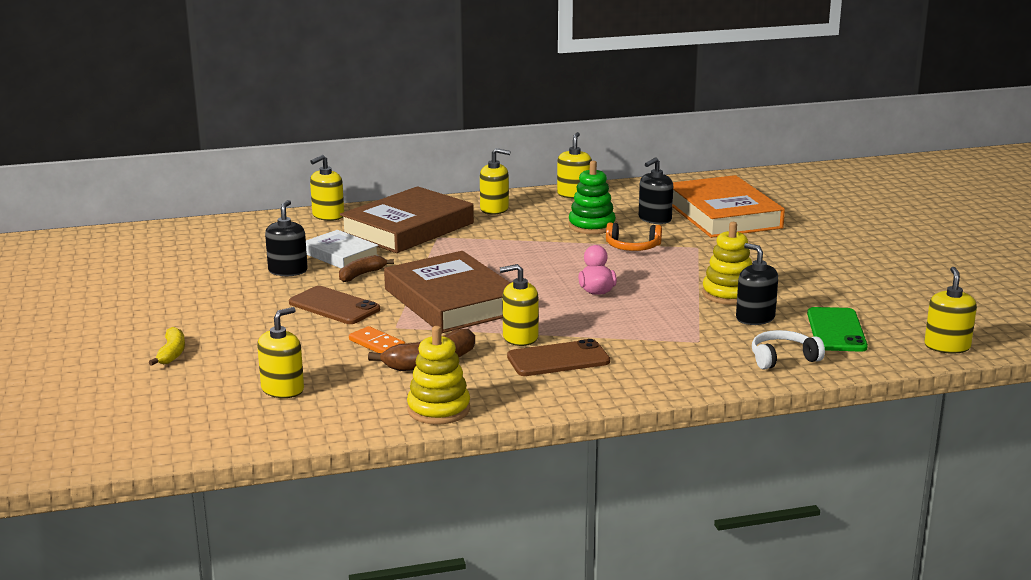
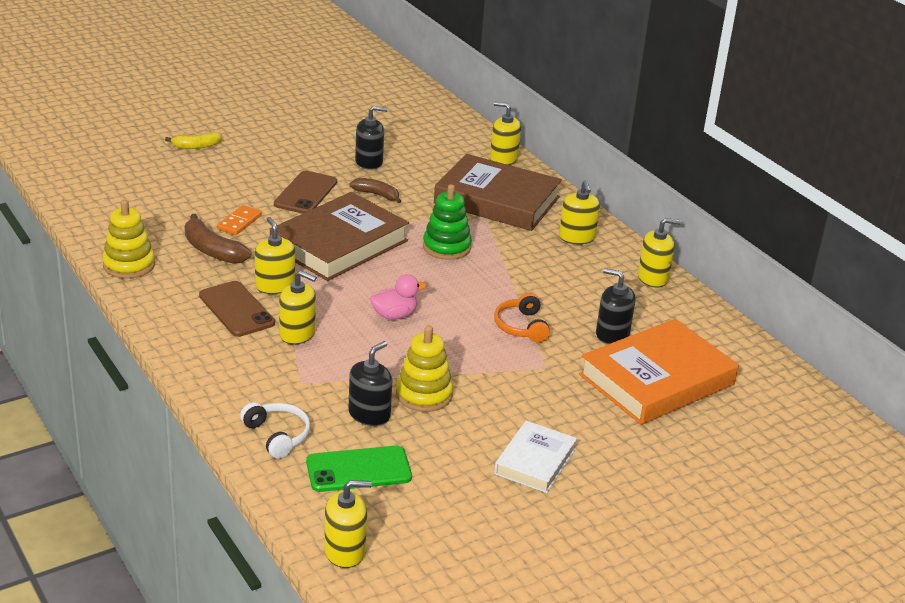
camera: 70 degrees right, 10 degrees up
yellow soap dispenser [257,307,304,398] -> yellow soap dispenser moved to [279,270,317,344]
white book [306,230,379,269] -> white book moved to [494,421,577,493]
green stacking toy [569,161,616,234] -> green stacking toy moved to [423,184,472,260]

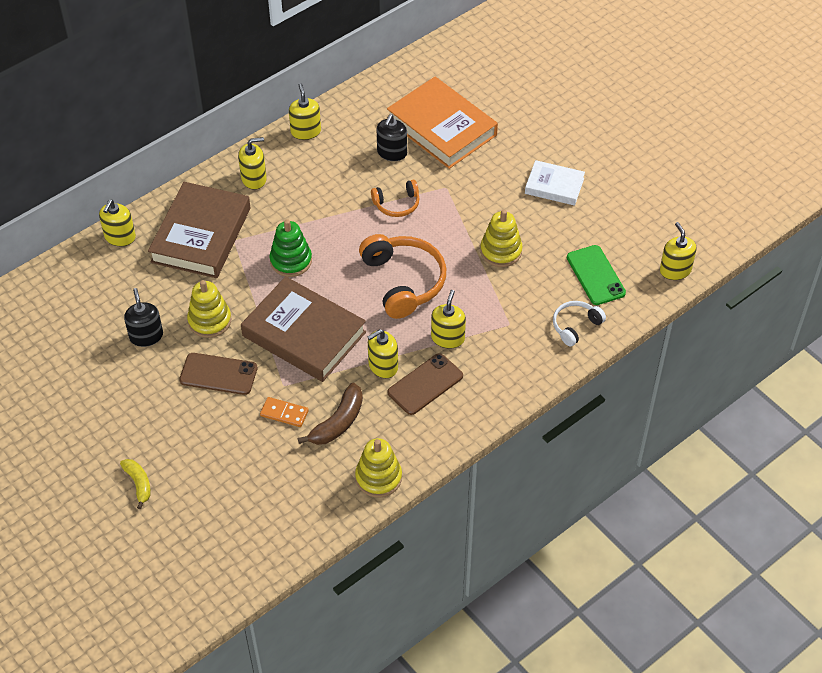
camera: 95 degrees left, 20 degrees up
black soap dispenser [348,341,392,426] -> none
brown banana [349,178,401,203] -> yellow stacking toy [187,280,232,338]
pink duck [370,274,426,320] -> orange headphones [359,234,446,319]

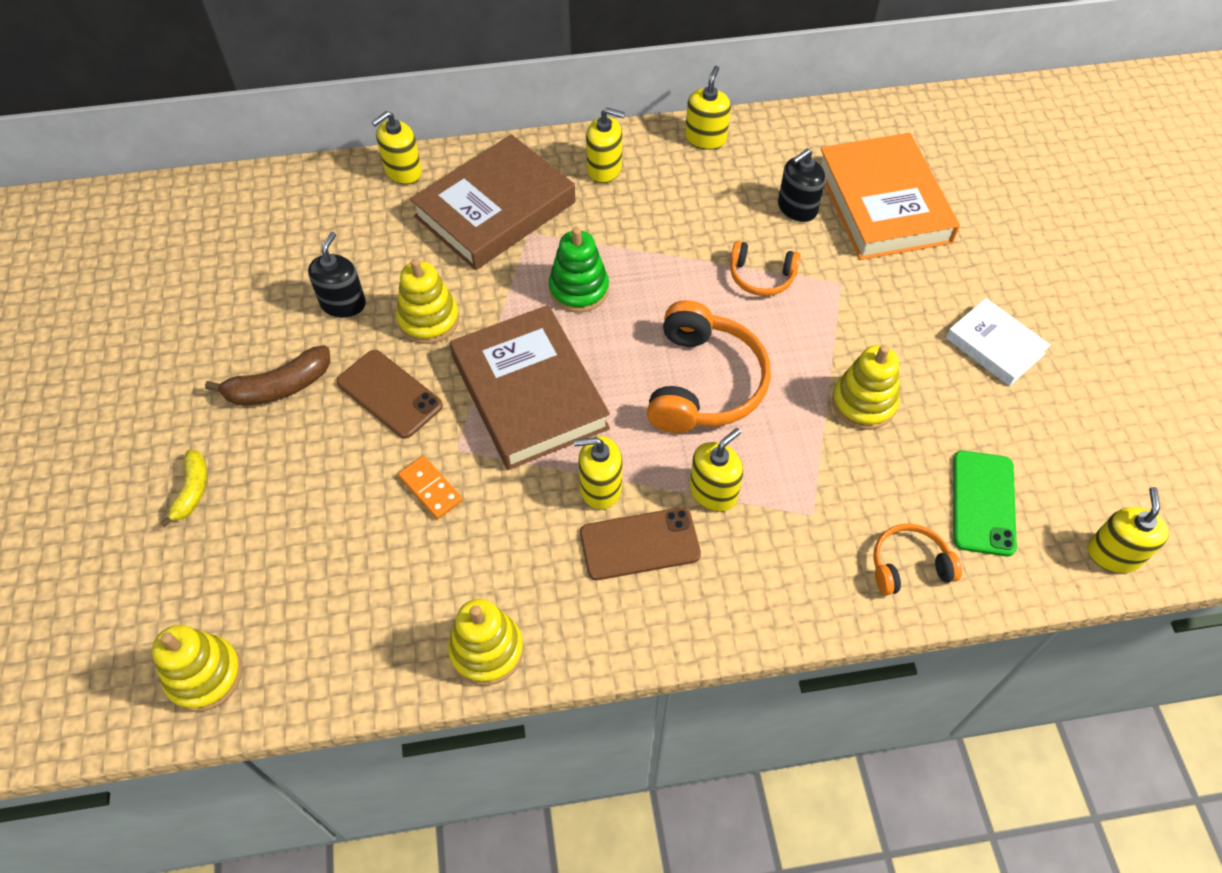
camera: 30 degrees right, 5 degrees up
brown banana [298,383,363,445] -> brown banana moved to [205,345,330,406]
white headphones [553,301,606,347] -> orange headphones [873,524,962,595]
none -> yellow stacking toy [152,625,242,712]

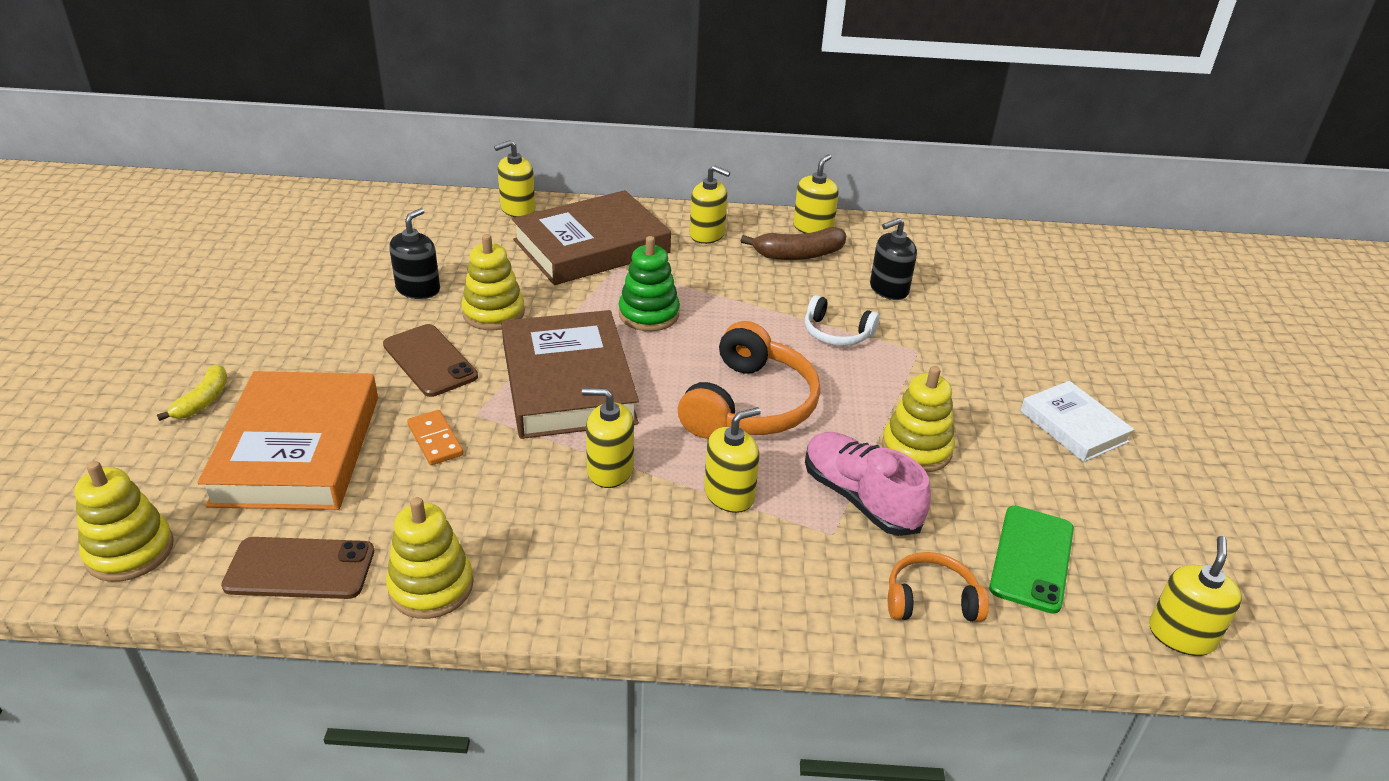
camera: 10 degrees right, 20 degrees down
brown banana [205,345,330,406] -> brown banana moved to [741,227,846,260]
brown phone [580,507,701,580] -> brown phone moved to [221,537,374,599]
orange headphones [730,241,801,296] -> white headphones [805,295,879,346]
orange book [820,133,960,260] -> orange book moved to [197,371,378,510]
none -> pink shoe [805,432,931,536]

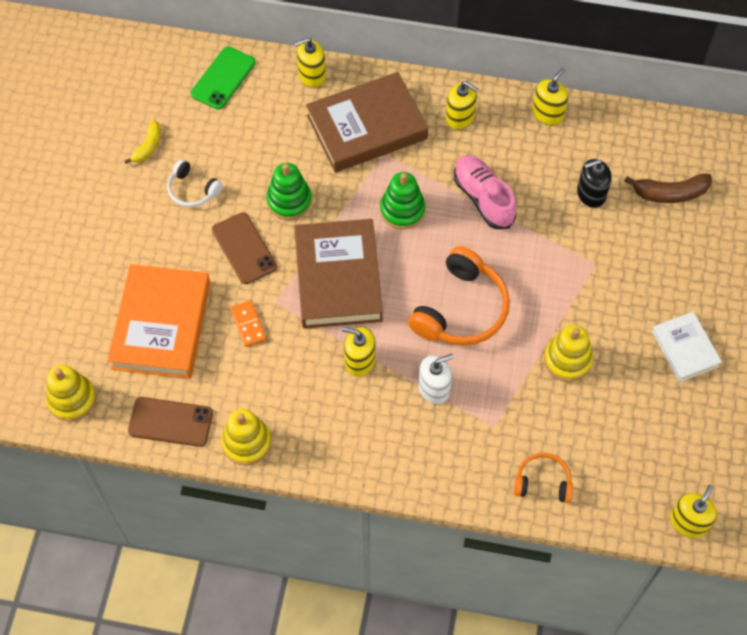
camera: 10 degrees right, 25 degrees up
yellow banana [157,364,228,421] -> yellow banana moved to [124,120,161,164]
black soap dispenser [389,208,440,299] -> none
yellow stacking toy [461,234,525,330] -> green stacking toy [266,163,312,220]
yellow soap dispenser [704,407,761,513] -> white soap dispenser [418,354,454,404]
brown banana [741,227,846,260] -> brown banana moved to [624,173,712,203]
white headphones [805,295,879,346] -> white headphones moved to [167,159,223,207]
pink shoe [805,432,931,536] -> pink shoe moved to [454,155,516,229]
green phone [989,506,1074,614] -> green phone moved to [191,46,255,110]

